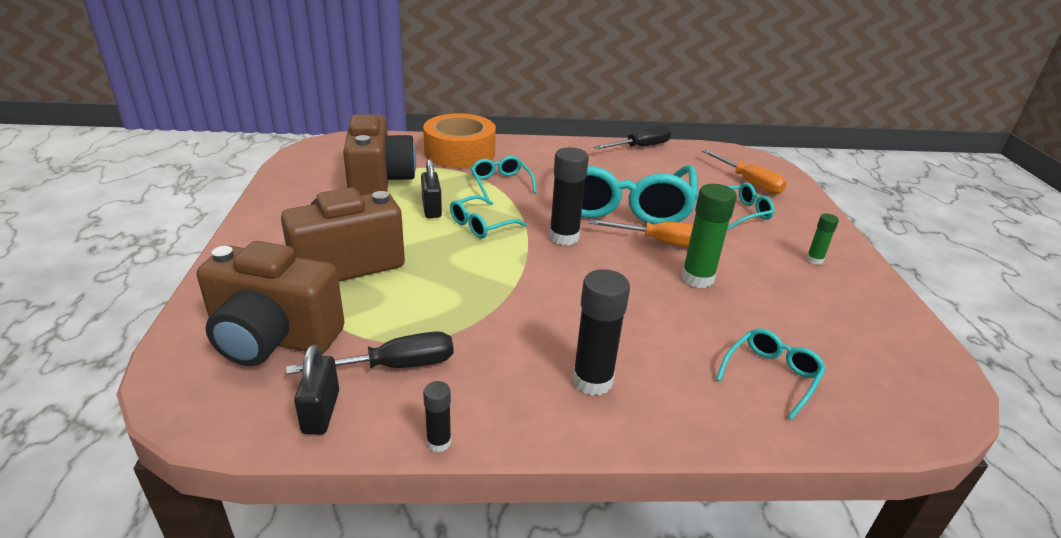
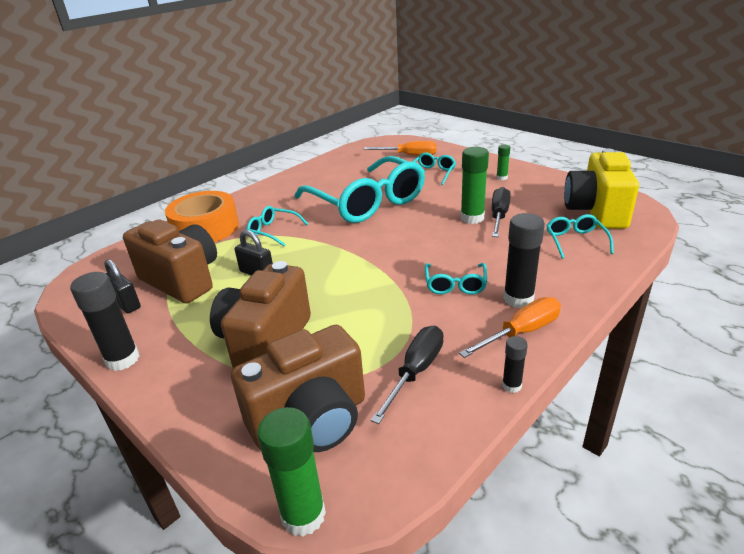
camera: 40 degrees left, 0 degrees up
black padlock [294,344,339,434] -> black padlock moved to [104,259,141,314]
turquoise glasses [450,195,527,239] -> turquoise glasses moved to [425,263,487,294]
black glue stick [549,147,589,245] -> black glue stick moved to [70,272,140,371]
orange screwdriver [589,219,693,247] -> orange screwdriver moved to [459,297,561,358]
black screwdriver [594,125,671,149] -> black screwdriver moved to [492,187,511,237]
none -> green glue stick [257,407,326,536]
none -> yellow camera [564,148,639,229]

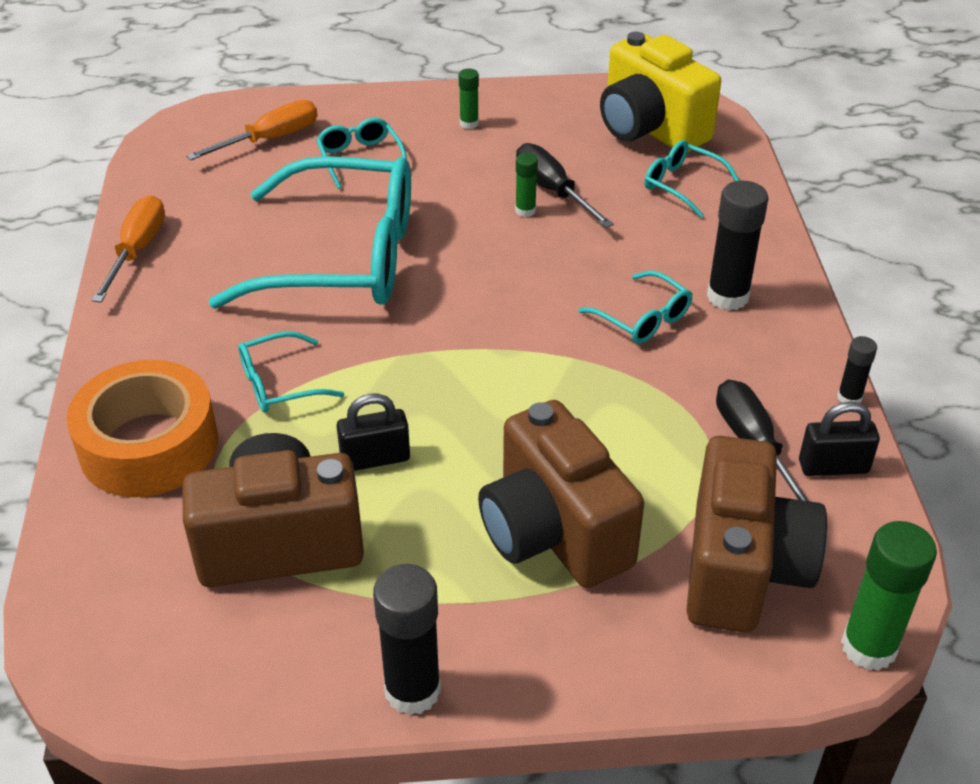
camera: 50 degrees left, 10 degrees up
black padlock [104,259,141,314] -> black padlock moved to [799,402,880,476]
orange screwdriver [459,297,561,358] -> orange screwdriver moved to [92,195,165,302]
green glue stick [460,147,489,224] -> green glue stick [515,153,538,217], size x0.53

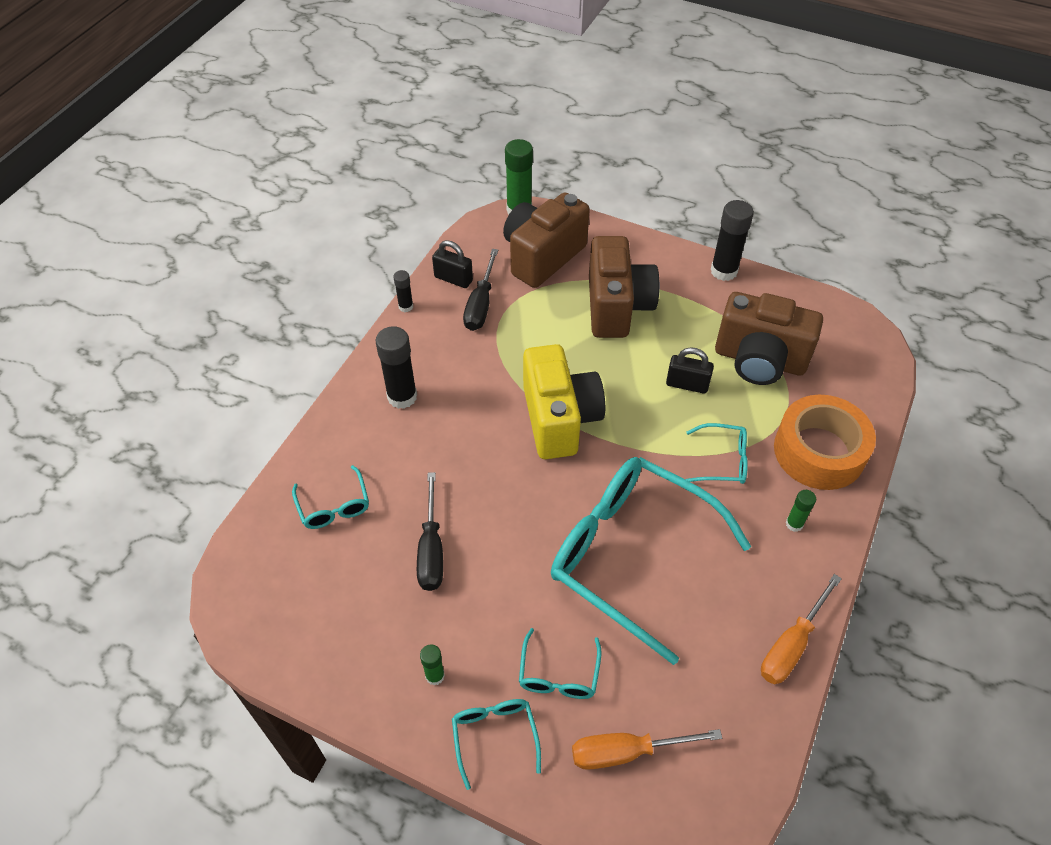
camera: 150 degrees left, 10 degrees up
green glue stick [515,153,538,217] -> green glue stick moved to [786,490,816,532]
turquoise glasses [578,271,692,344] -> turquoise glasses moved to [452,699,541,790]
yellow camera [600,32,721,152] -> yellow camera moved to [523,344,605,459]

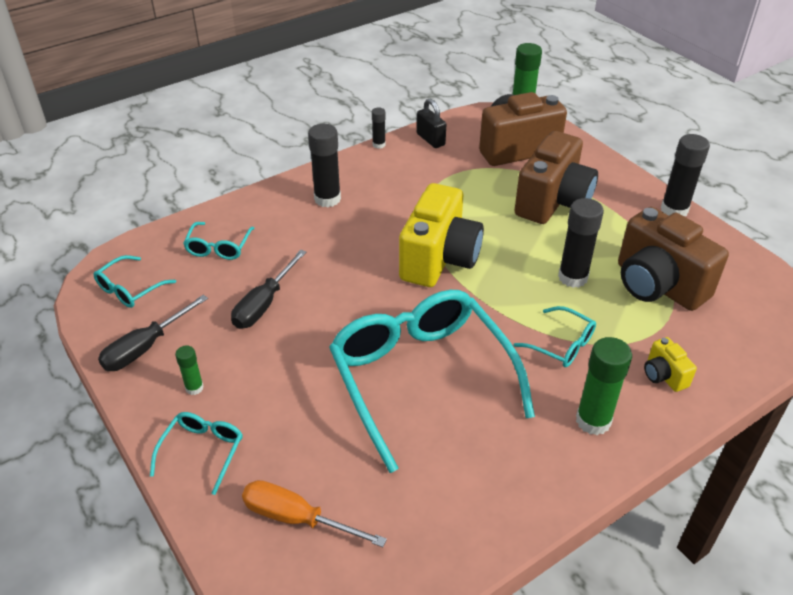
camera: 30 degrees right, 10 degrees down
black screwdriver [463,249,498,331] -> black screwdriver moved to [98,295,208,371]
turquoise glasses [519,628,601,699] -> turquoise glasses moved to [94,255,176,308]
black padlock [666,347,714,394] -> black glue stick [558,198,604,288]
orange screwdriver [761,574,842,684] -> none
orange tape [774,395,876,490] -> yellow camera [644,337,697,392]
green glue stick [786,490,816,532] -> green glue stick [576,337,632,435], size x1.88

